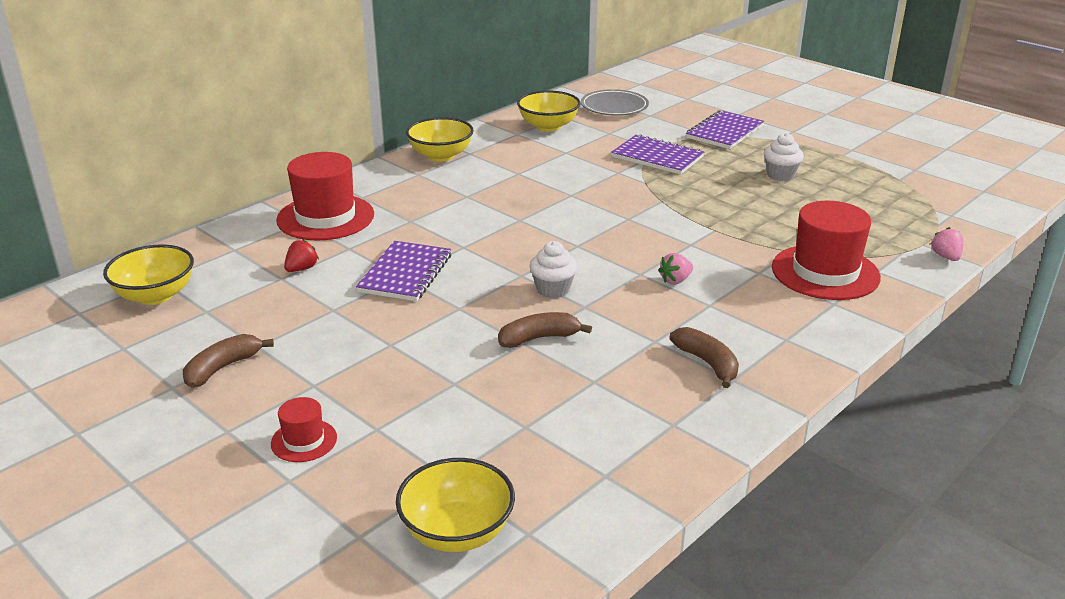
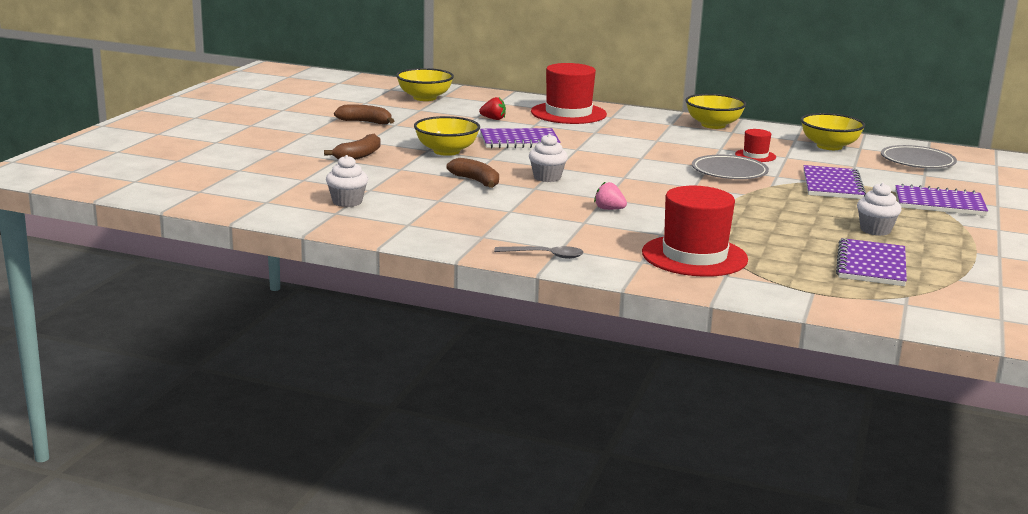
camera: 65 degrees right, 10 degrees down
red hat [271,397,337,462] -> red hat moved to [735,129,776,162]
yellow bowl [396,458,515,552] -> yellow bowl moved to [414,116,480,156]
brown banana [669,327,739,388] -> brown banana moved to [324,134,380,160]
pink strawberry [931,227,963,261] -> none
none -> white cupcake [326,155,368,207]
none -> grey spoon [494,246,584,259]
none -> grey plate [692,155,769,179]
none -> purple notebook [836,238,907,286]

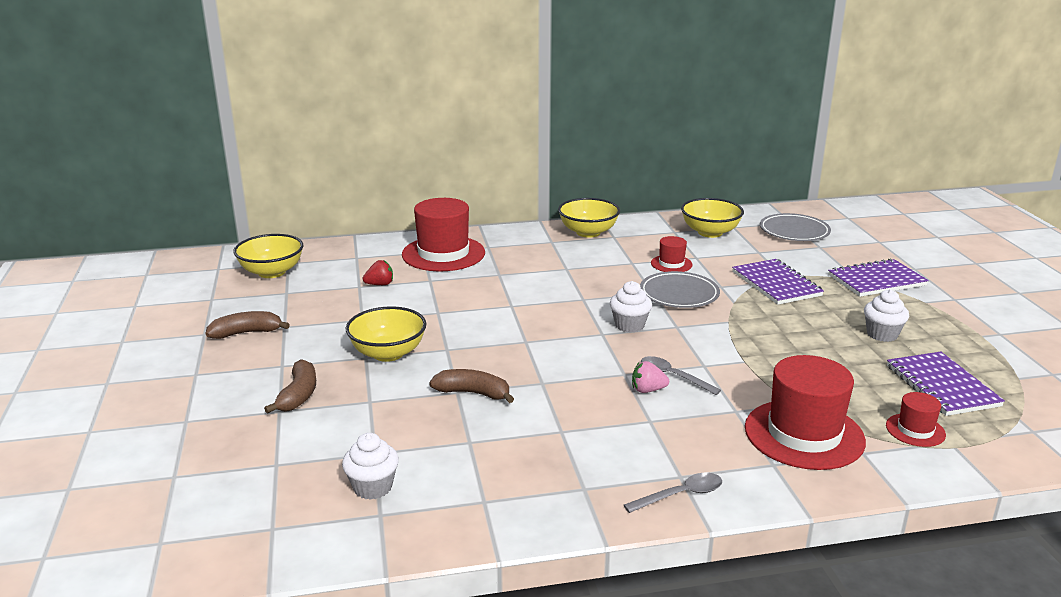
camera: 30 degrees left, 5 degrees up
purple notebook [480,128,561,148] -> none
white cupcake [529,134,568,182] -> white cupcake moved to [610,281,652,333]
none -> grey spoon [641,356,721,395]
none -> red hat [886,392,946,447]

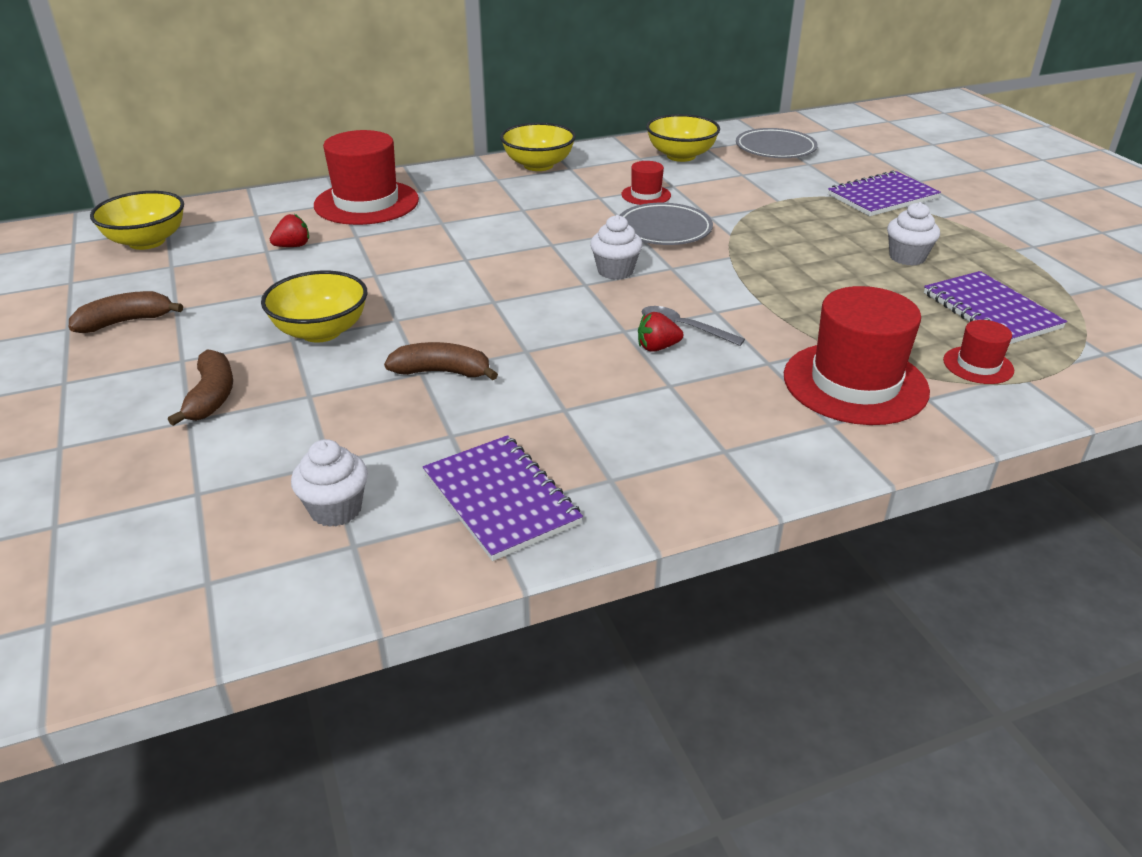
camera: 10 degrees left, 10 degrees up
grey spoon [624,473,722,513] -> none
pink strawberry [632,361,669,393] -> red strawberry [638,312,683,352]
purple notebook [732,259,824,305] -> purple notebook moved to [423,435,583,561]

